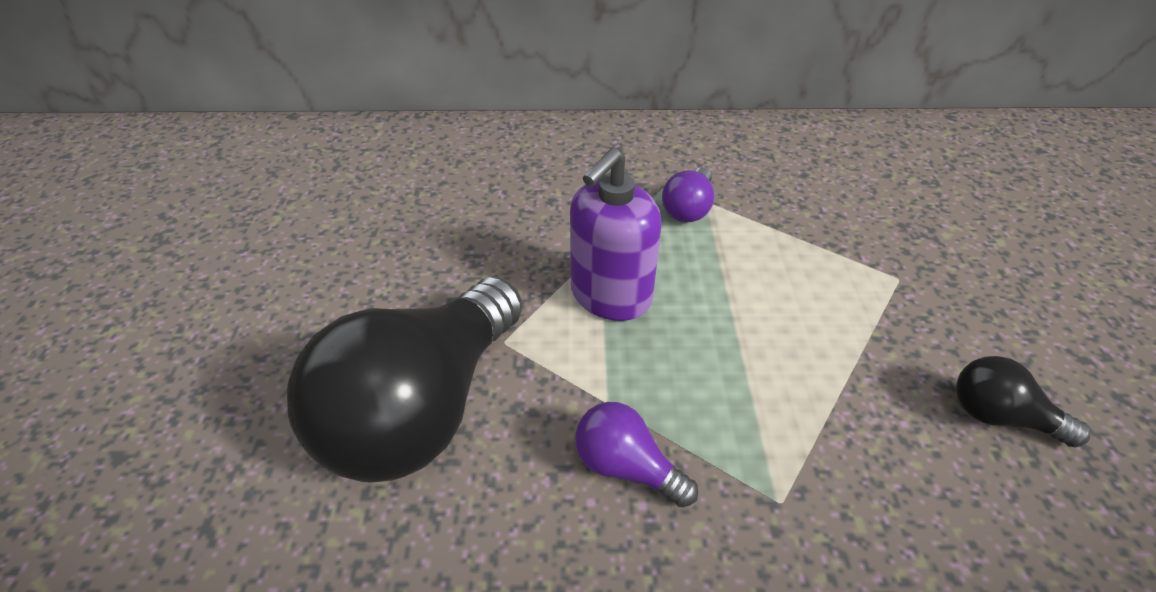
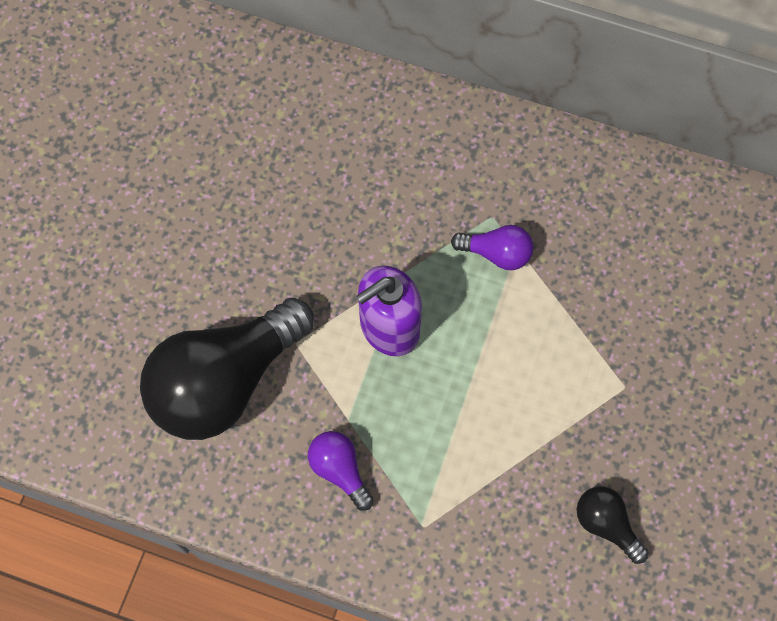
camera: 20 degrees right, 25 degrees up
purple light bulb [662,167,714,222] -> purple light bulb turned 120 degrees counterclockwise [451,225,534,270]

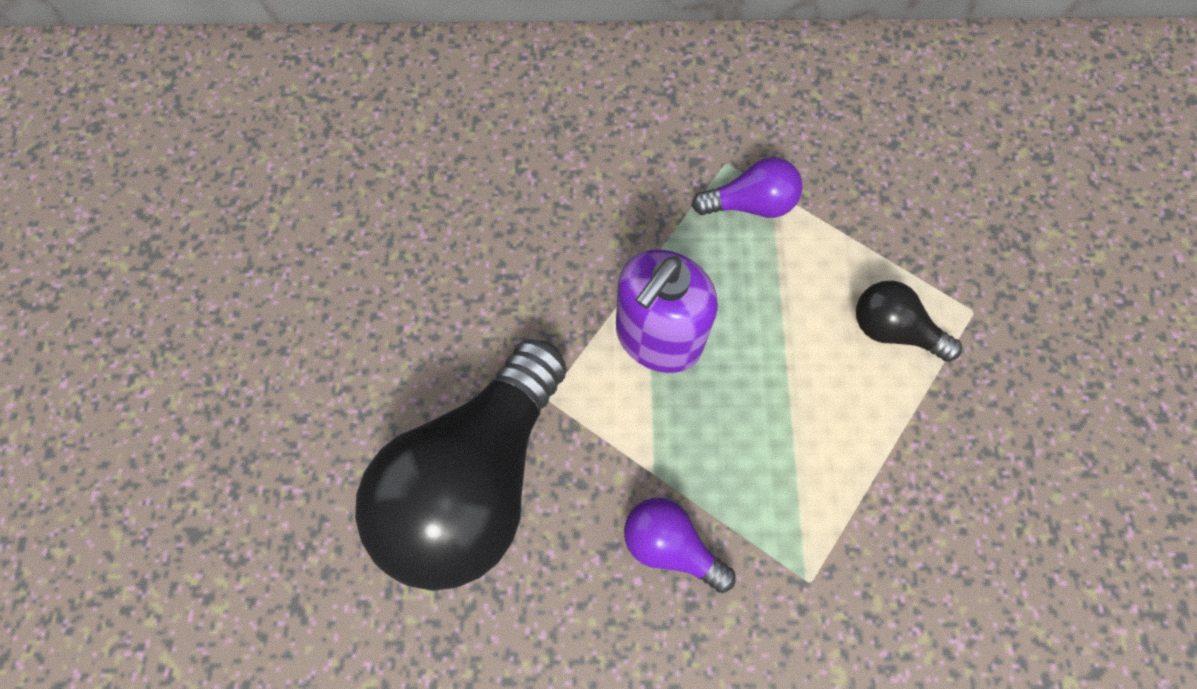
camera: 20 degrees left, 0 degrees up
black light bulb [577,486,648,564] -> black light bulb moved to [856,281,962,362]

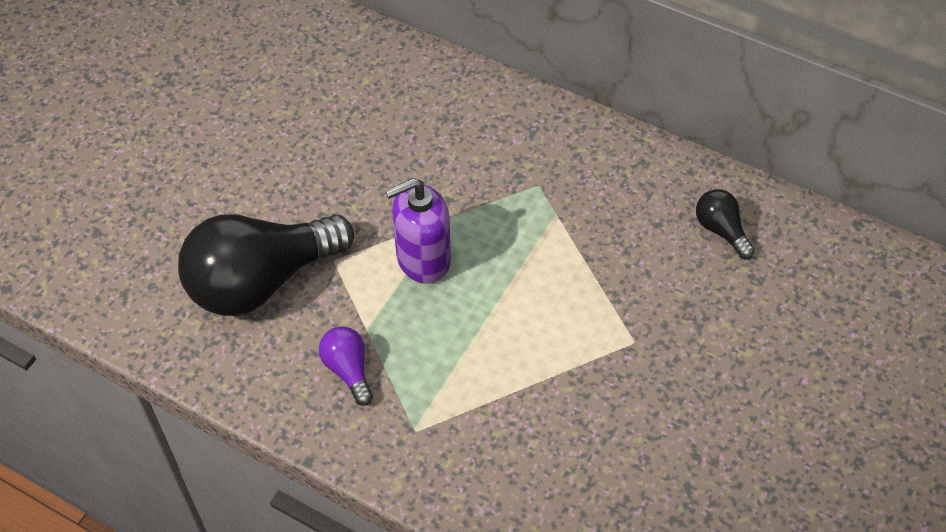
camera: 30 degrees right, 15 degrees down
purple light bulb [692,157,802,218] -> none
black light bulb [856,281,962,362] -> black light bulb moved to [696,189,755,259]

